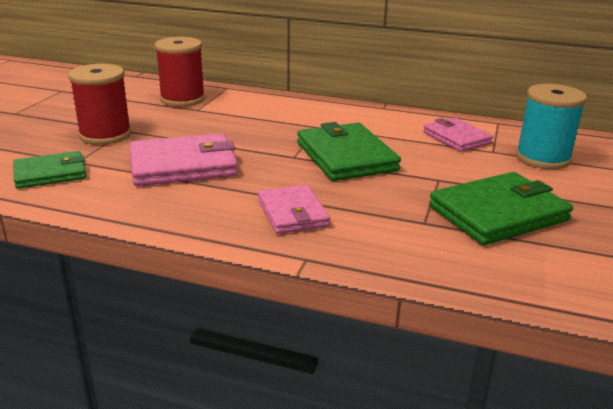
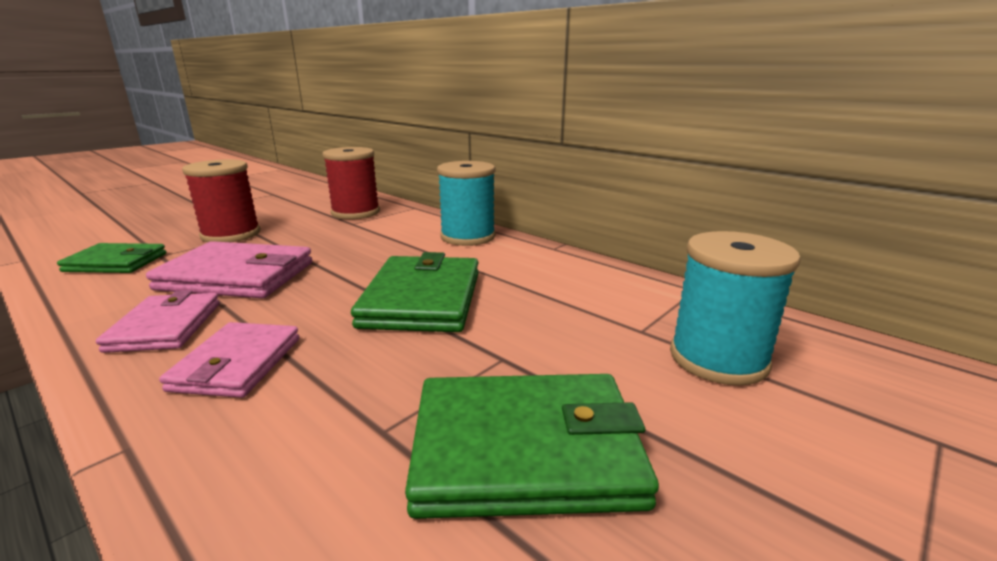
camera: 25 degrees right, 5 degrees down
pink wallet [423,118,494,152] -> pink wallet moved to [96,290,220,353]
none -> turquoise spool [437,161,496,246]

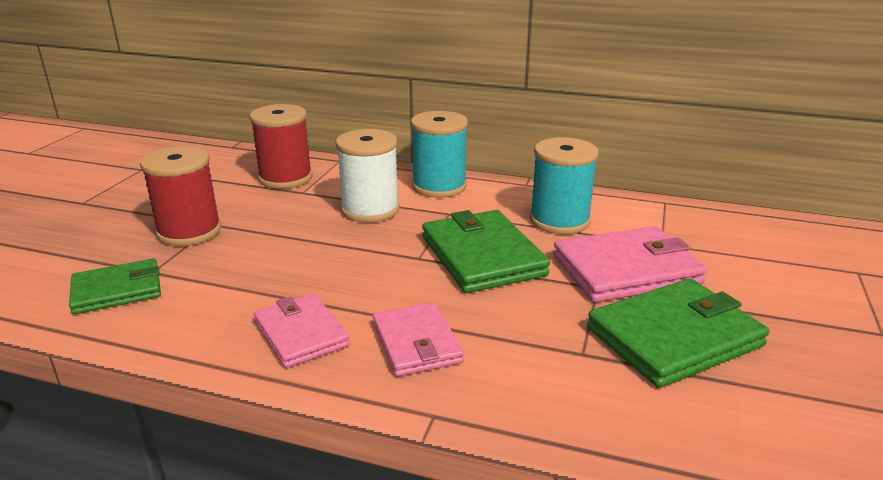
camera: 25 degrees left, 5 degrees up
pink wallet [146,241,312,298] -> pink wallet moved to [553,226,707,302]
turquoise spool [670,231,801,386] -> turquoise spool moved to [529,137,599,234]
none -> white spool [335,129,400,223]

